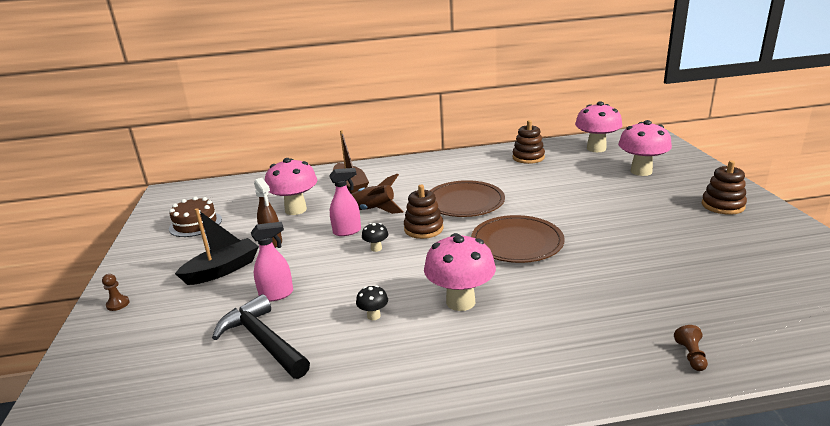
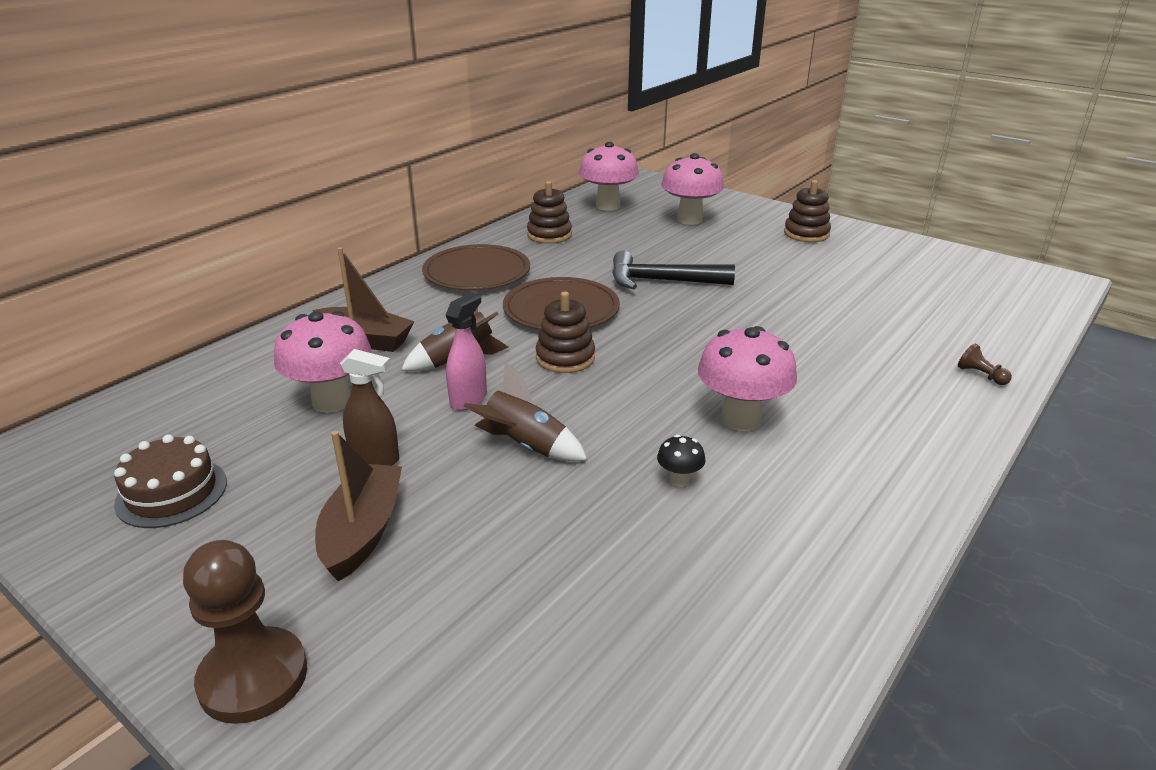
camera: 45 degrees left, 5 degrees up
brown pawn [102,274,130,311] -> brown pawn [183,540,307,724], size x2.33
black boat [175,208,259,285] -> brown boat [315,431,402,582]
black hammer [212,294,310,379] -> black hammer moved to [612,250,735,289]
pink spray bottle [251,222,293,301] -> none
black mushroom [362,223,388,252] -> none
brown plate [471,215,565,263] -> brown plate moved to [422,244,530,291]
none -> brown rocket [463,362,587,462]

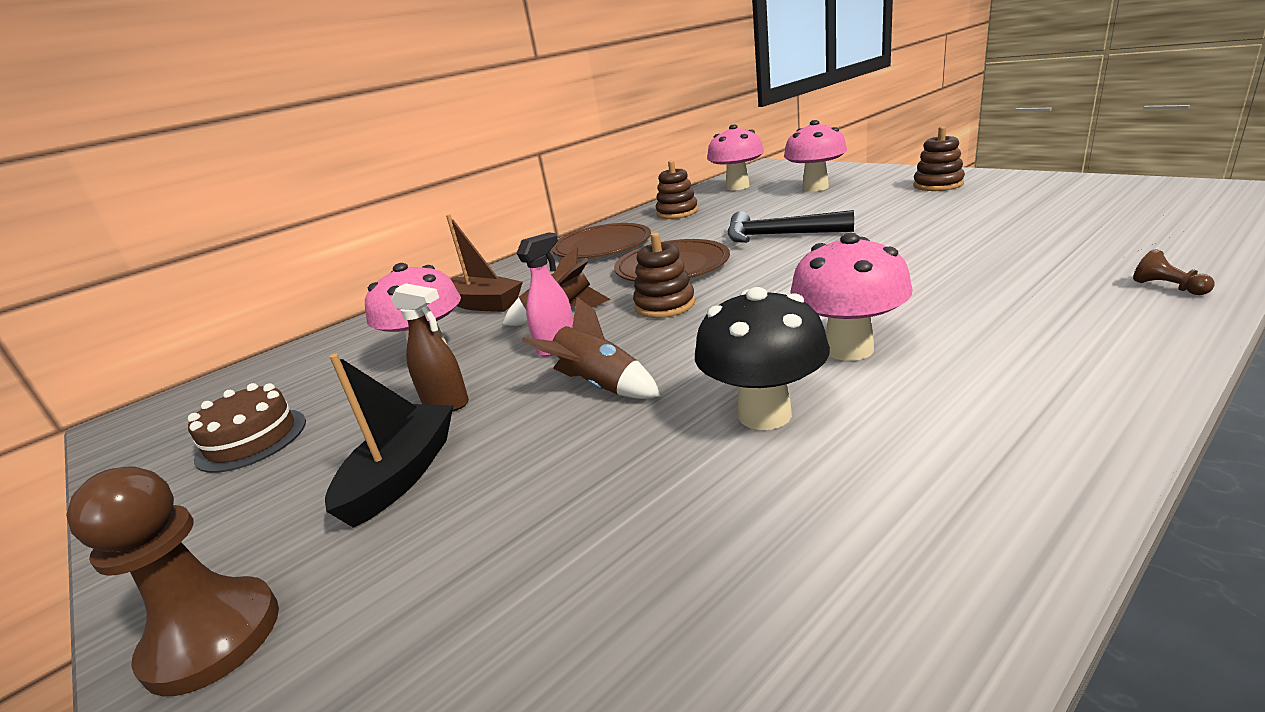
camera: 15 degrees right, 5 degrees down
brown boat [315,431,402,582] -> black boat [325,354,453,528]
black mushroom [657,435,705,487] -> black mushroom [695,287,830,430], size x2.21

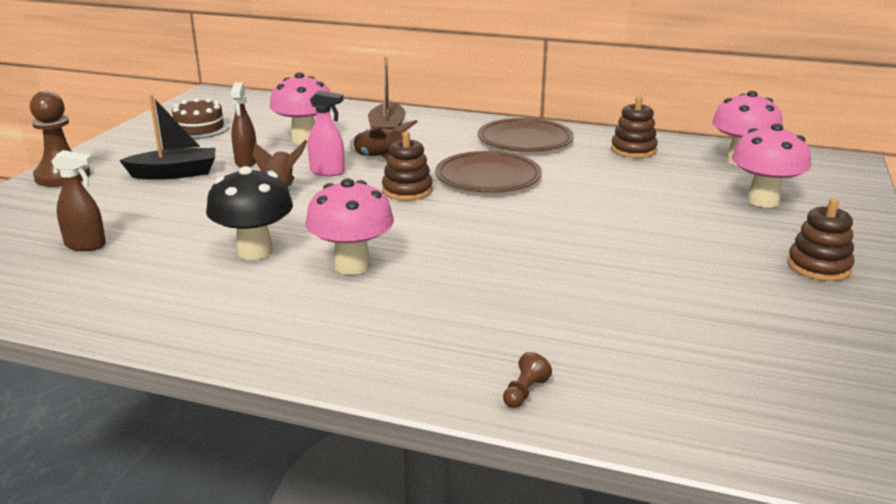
camera: 55 degrees right, 0 degrees up
black hammer [727,210,854,243] -> none
none -> brown spray bottle [51,150,106,251]

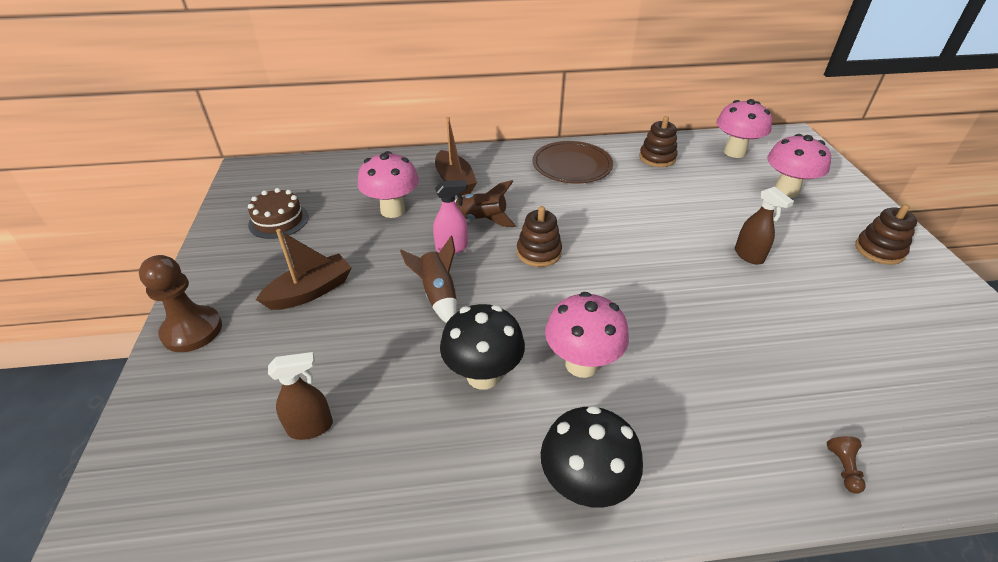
camera: 25 degrees left, 15 degrees up
black boat [119,95,215,180] -> brown boat [256,229,352,310]
brown spray bottle [230,82,257,167] -> brown spray bottle moved to [735,186,794,265]
brown plate [435,151,542,193] -> none
none -> black mushroom [541,405,643,508]

